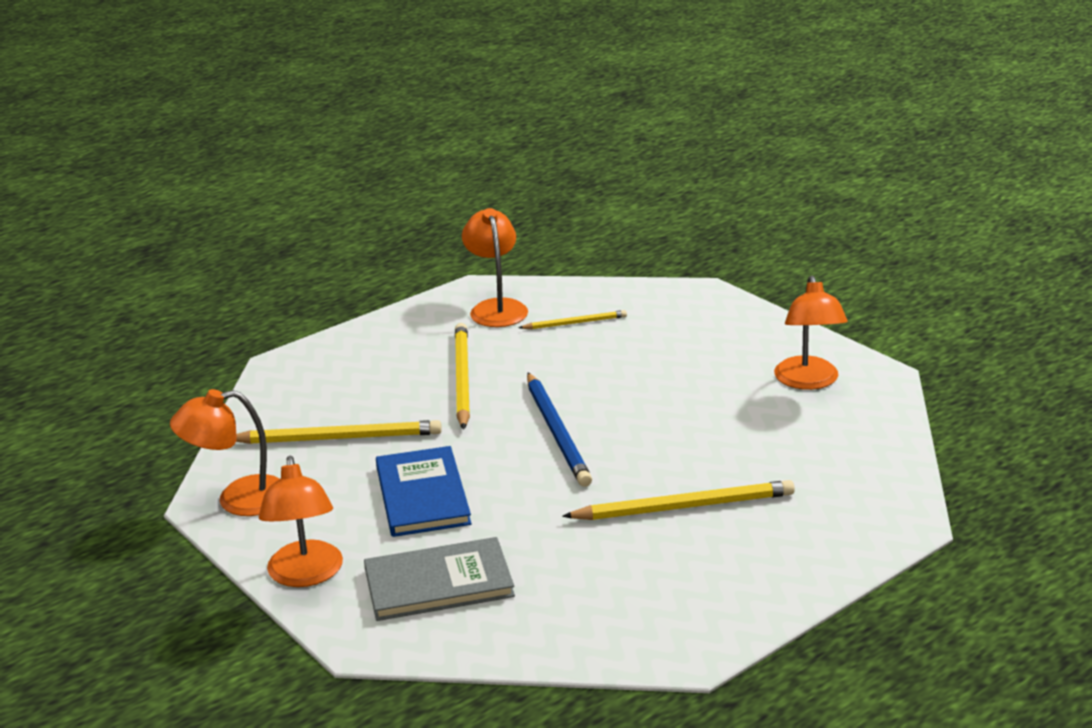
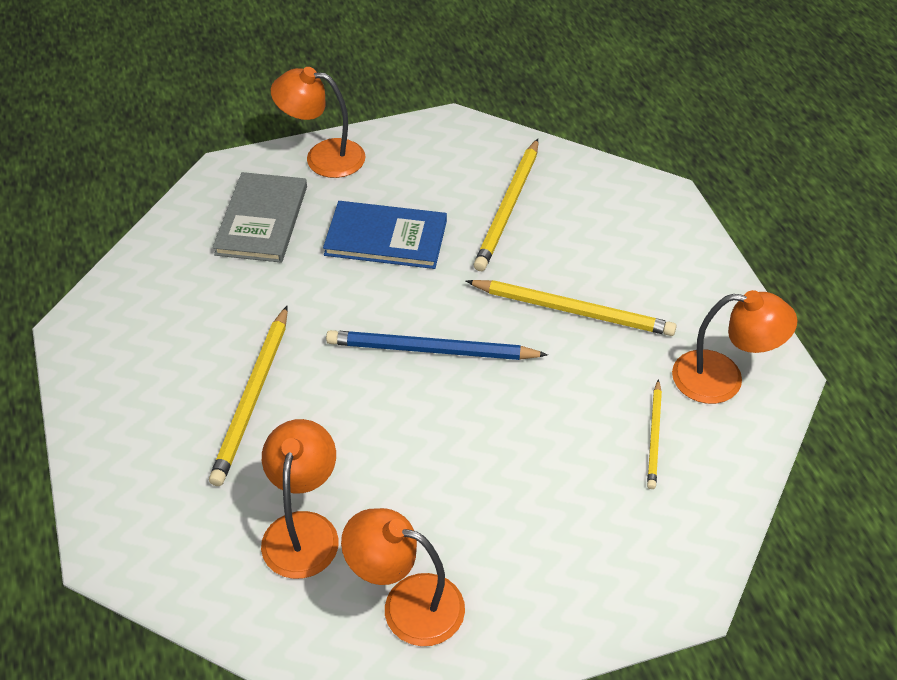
camera: 110 degrees right, 20 degrees up
orange lamp [170,389,280,516] -> orange lamp moved to [261,419,339,579]

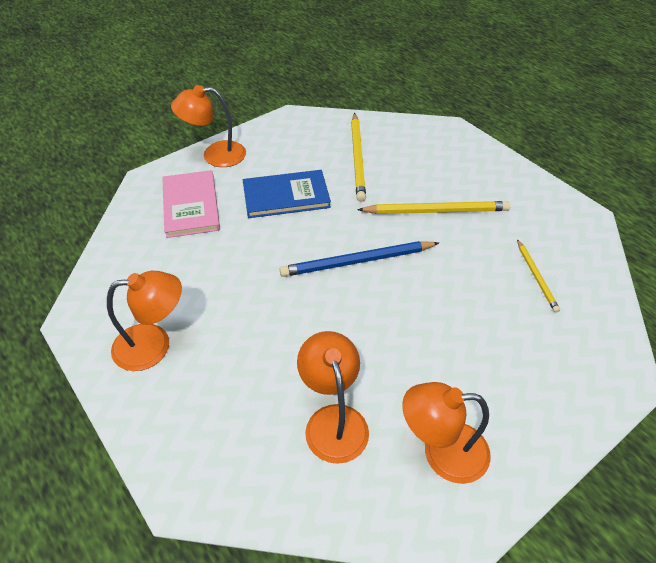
camera: 20 degrees left, 0 degrees up
yellow pencil [209,306,288,486] -> none
grey book [213,172,307,263] -> pink book [162,170,220,238]
orange lamp [672,290,797,404] -> orange lamp moved to [107,271,182,371]

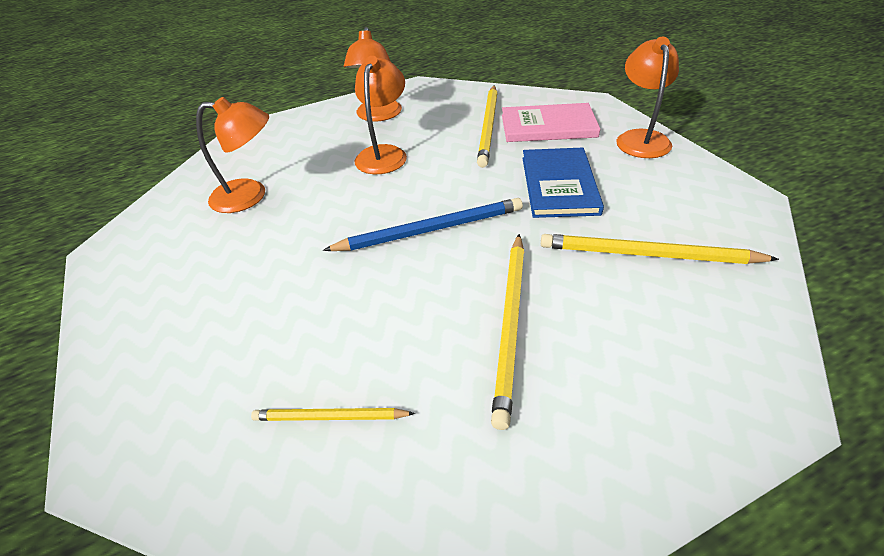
camera: 105 degrees right, 5 degrees down
blue pencil [280,241,439,277] -> blue pencil turned 75 degrees clockwise [323,198,523,251]
orange lamp [402,382,491,484] -> orange lamp moved to [354,56,407,174]
none -> yellow pencil [477,86,498,168]

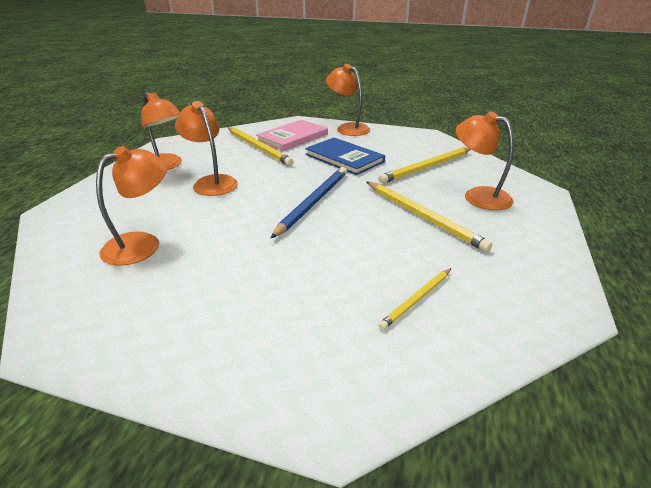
camera: 50 degrees left, 10 degrees down
none -> orange lamp [456,111,514,210]

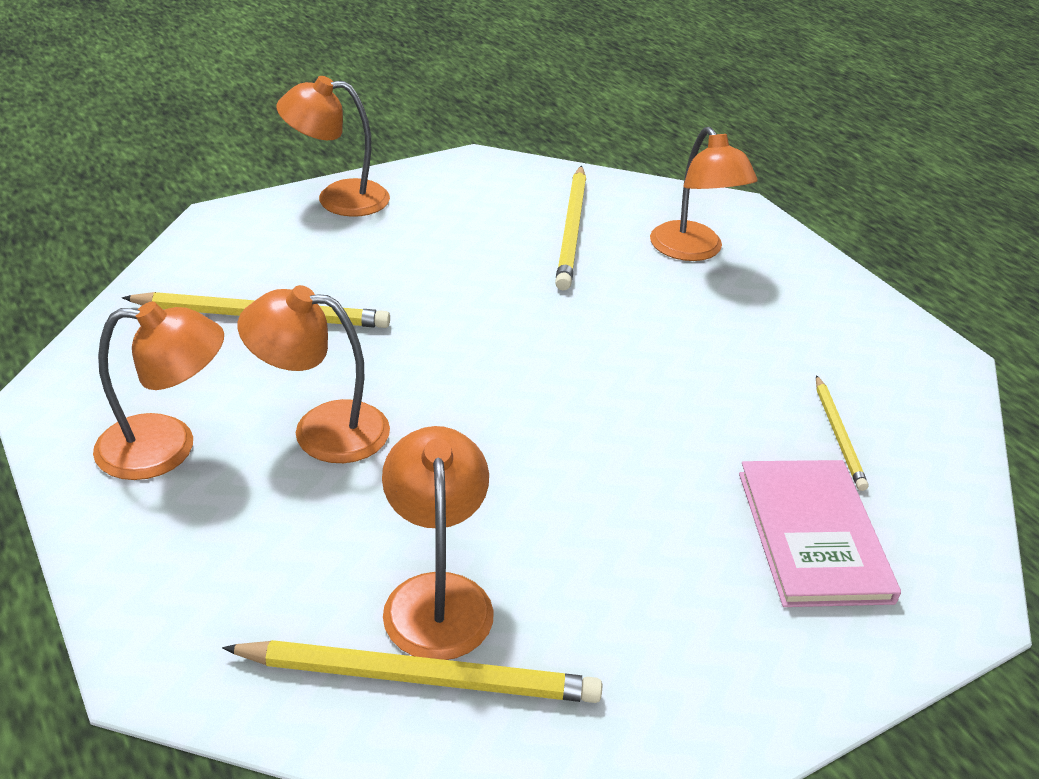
camera: 50 degrees left, 5 degrees up
pink book [256,120,328,151] -> pink book moved to [739,460,901,607]
blue pencil [270,167,347,239] -> none
blue book [305,138,385,175] -> none
yellow pencil [367,182,492,252] -> yellow pencil moved to [222,640,602,703]
orange lamp [456,111,514,210] -> orange lamp turned 105 degrees counterclockwise [650,127,757,261]

